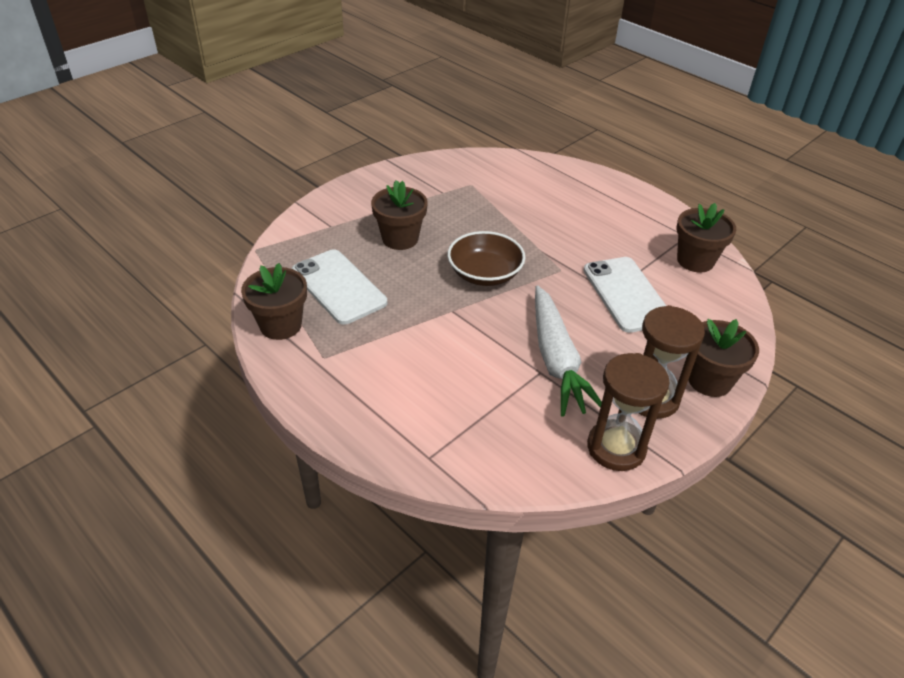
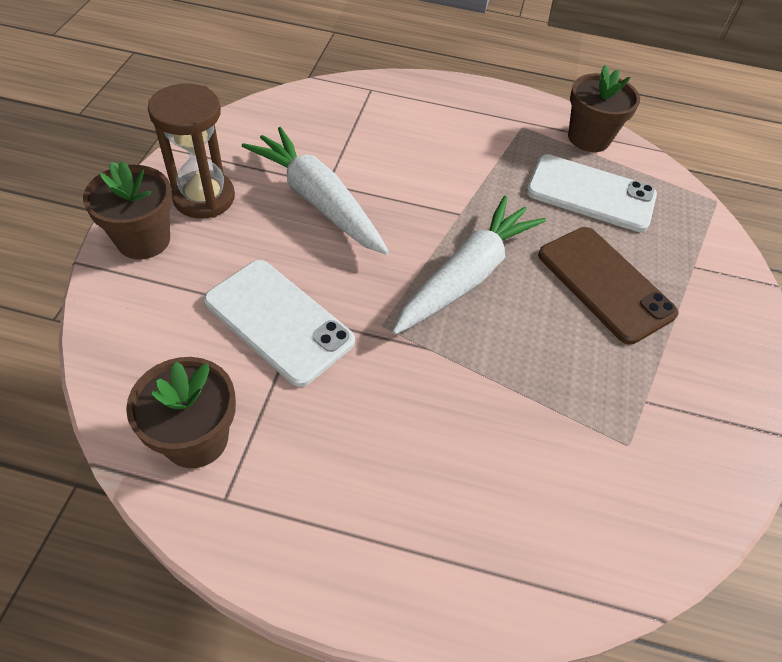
camera: 145 degrees right, 10 degrees up
brown flower pot [371,180,428,250] -> brown phone [538,227,679,345]
brown bowl [447,231,526,286] -> white carrot [392,196,546,335]
brown hourglass [587,353,670,471] -> none

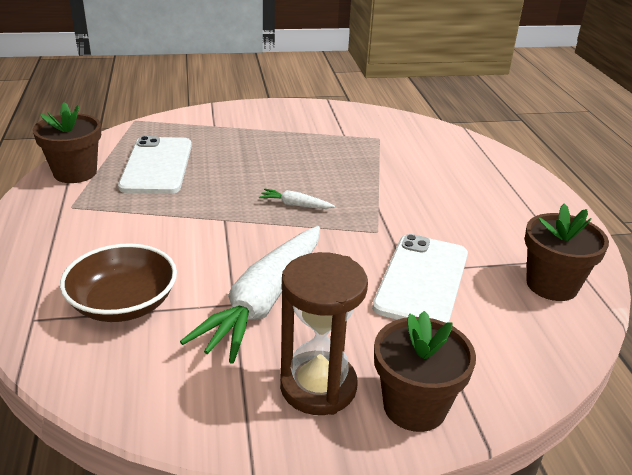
camera: 110 degrees left, 20 degrees down
white carrot [392,196,546,335] -> white carrot [259,189,335,209], size x0.42
brown phone [538,227,679,345] -> none
none -> brown bowl [60,244,177,322]

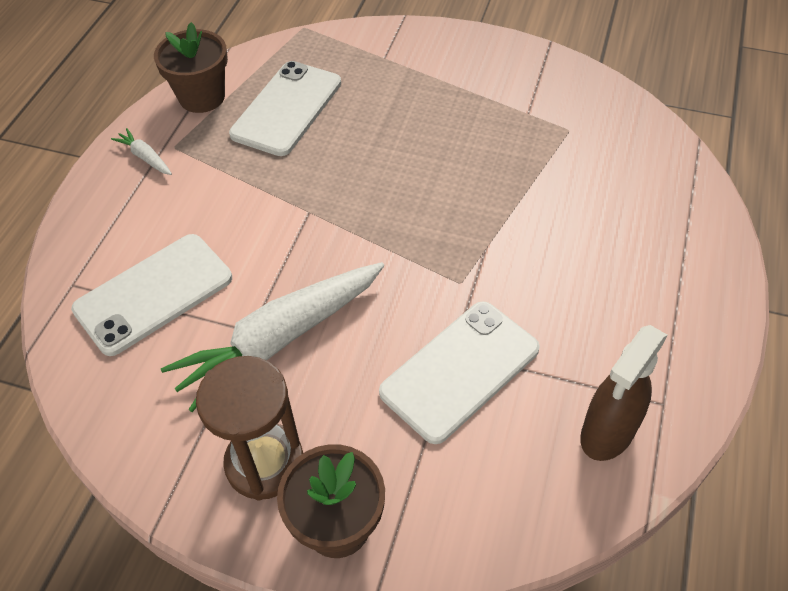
camera: 30 degrees right, 20 degrees up
brown bowl [60,244,177,322] -> white phone [71,234,232,356]
white carrot [259,189,335,209] -> white carrot moved to [111,128,172,175]
brown flower pot [525,203,609,301] -> brown spray bottle [580,325,668,461]

